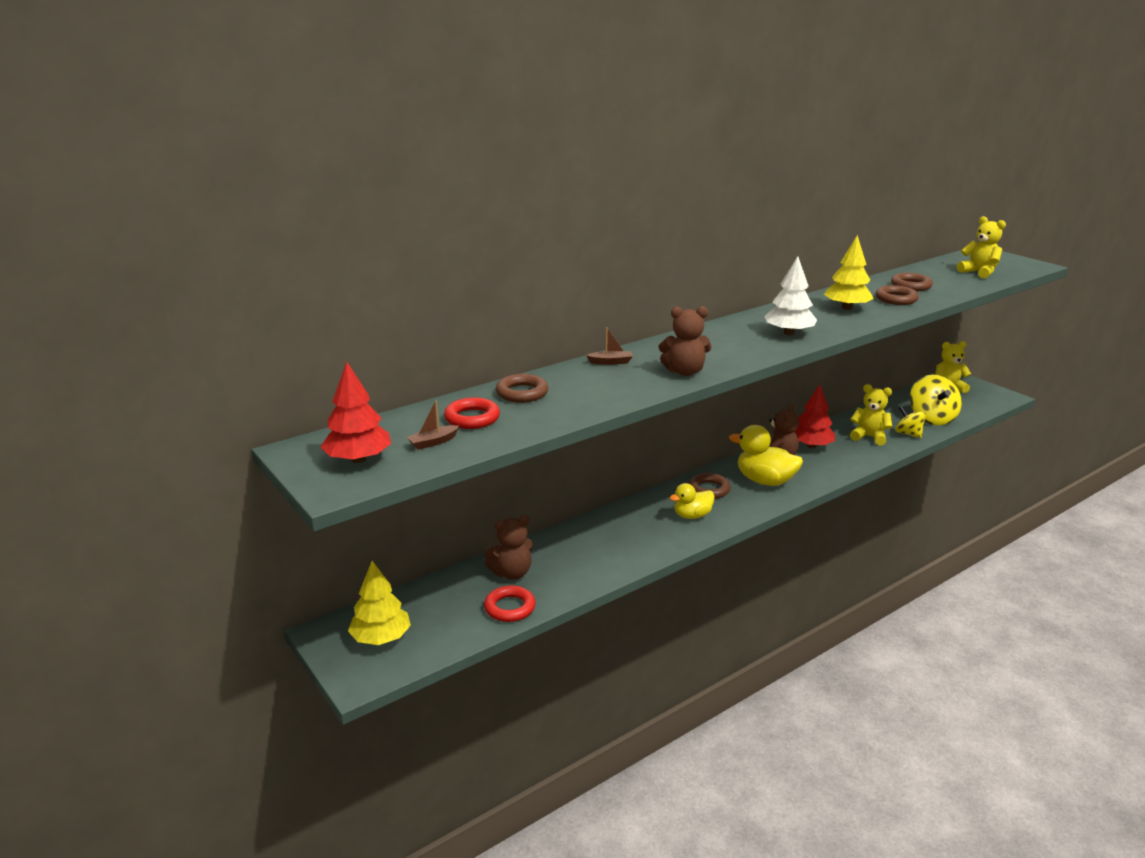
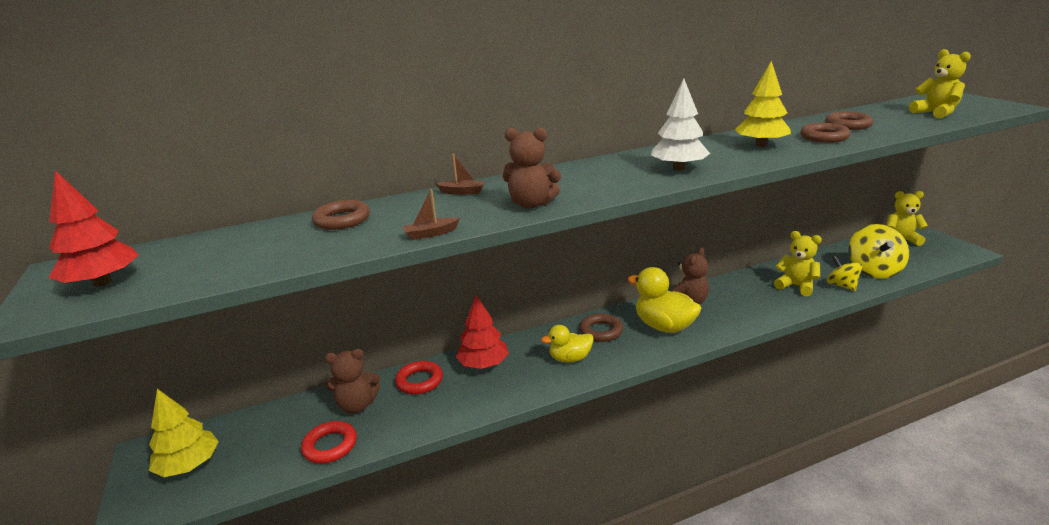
camera: 15 degrees right, 0 degrees up
brown boat [407,401,459,450] -> brown boat moved to [402,189,460,240]
red ring [444,397,500,429] -> red ring moved to [395,361,443,394]
red tree [795,385,835,448] -> red tree moved to [456,295,509,369]

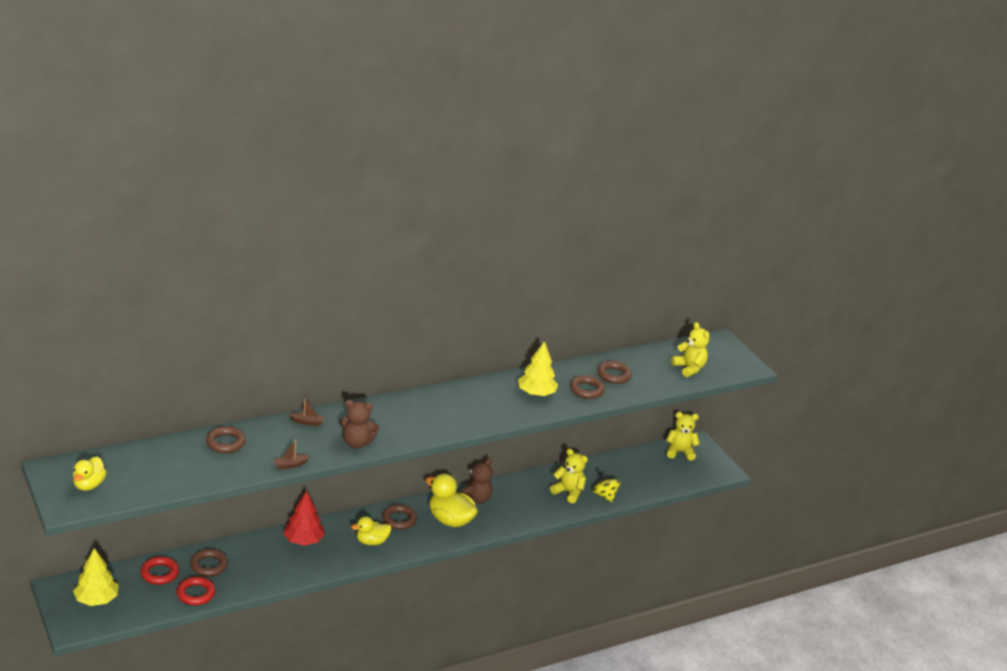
camera: 10 degrees left, 5 degrees up
red tree [49,171,138,287] -> yellow duck [73,456,107,491]
brown teddy bear [325,349,381,414] -> brown ring [190,549,228,577]
red ring [395,361,443,394] -> red ring moved to [141,556,179,585]
white tree [651,79,710,170] -> none
yellow spinning top [849,224,909,279] -> none

